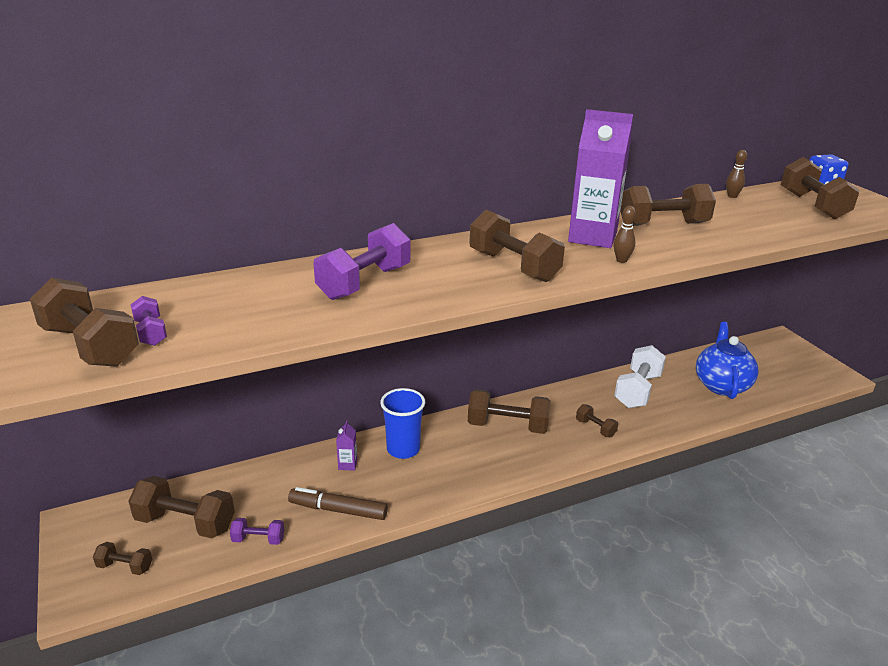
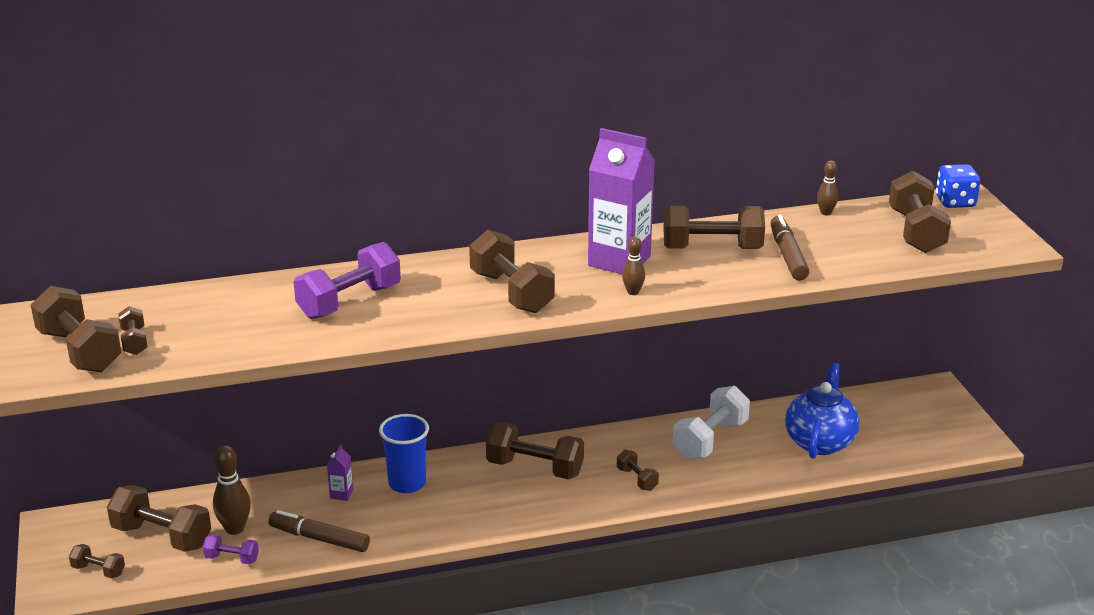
camera: 10 degrees right, 0 degrees up
purple dumbbell [130,296,167,346] -> brown dumbbell [118,306,147,355]
none -> brown bowling pin [213,445,251,535]
none -> brown marker [770,214,809,280]

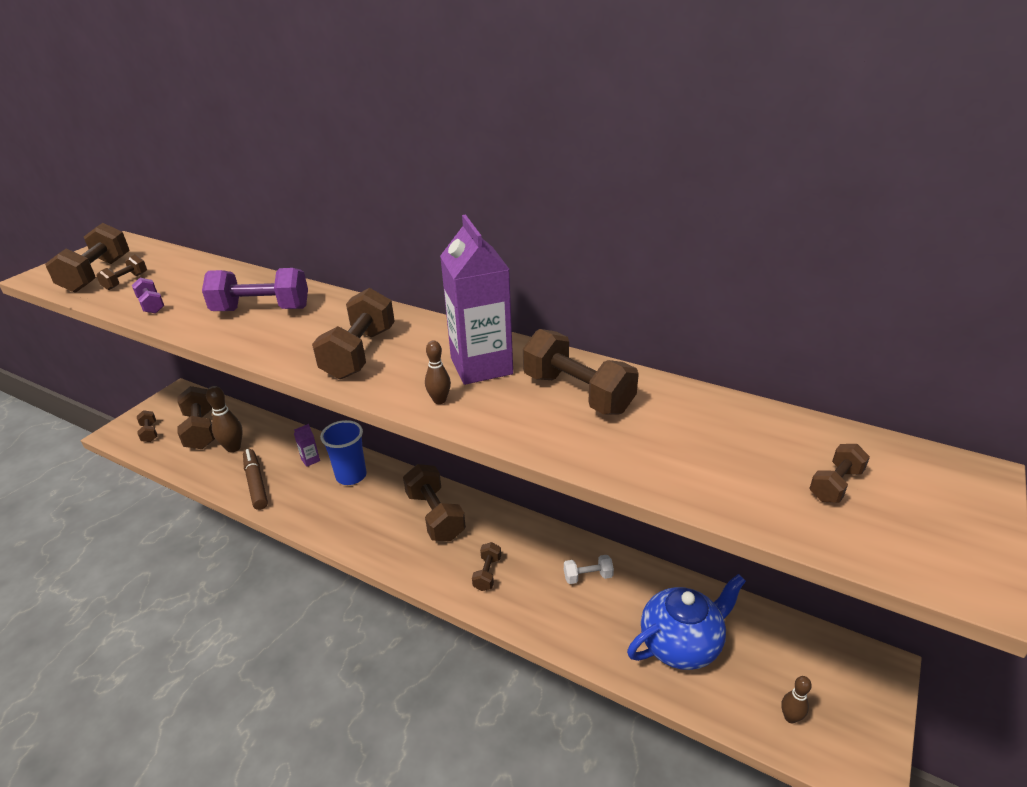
camera: 45 degrees right, 5 degrees up
purple dumbbell [203,534,259,564] -> purple dumbbell moved to [132,278,164,313]
white dumbbell [673,386,750,460] -> white dumbbell [564,555,614,584], size x0.51
brown marker [770,214,809,280] -> none
brown bowling pin [817,160,838,216] -> brown bowling pin moved to [781,676,812,723]
brown dumbbell [889,171,951,253] -> brown dumbbell [809,444,870,503], size x0.51
blue dice [936,164,980,208] -> none

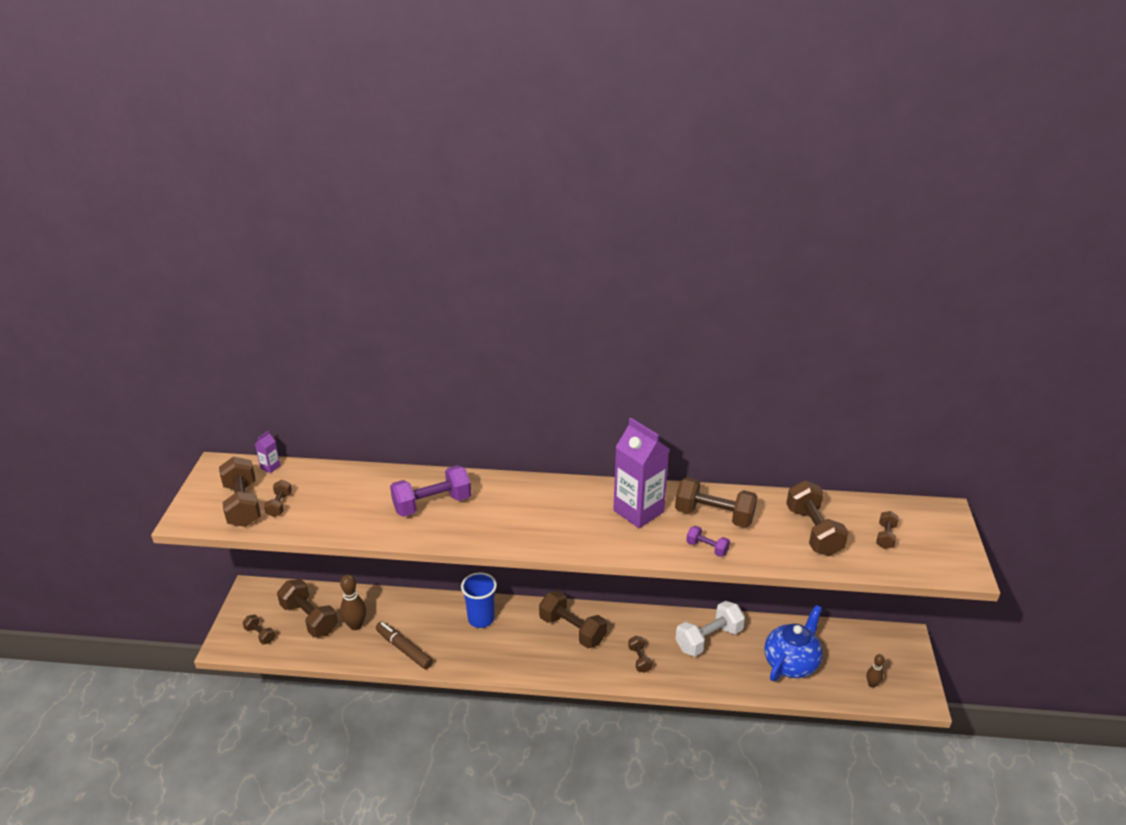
camera: 25 degrees left, 0 degrees up
purple dumbbell [132,278,164,313] -> purple dumbbell moved to [686,526,730,557]
purple carton [294,424,320,467] -> purple carton moved to [255,431,281,473]
brown dumbbell [312,288,395,379] -> brown dumbbell moved to [786,480,849,556]
brown bowling pin [425,340,451,404] -> none
white dumbbell [564,555,614,584] -> white dumbbell [676,601,745,657], size x1.94

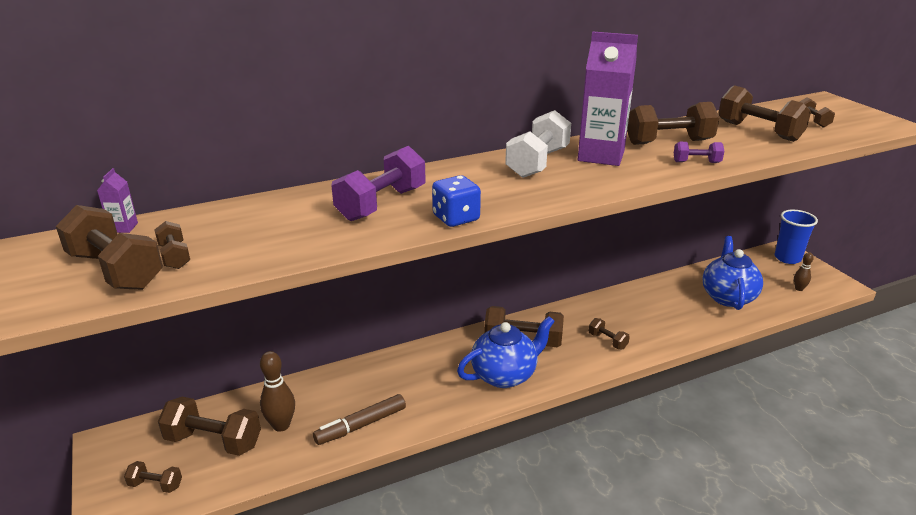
camera: 30 degrees left, 5 degrees down
brown marker [376,621,433,669] -> brown marker turned 45 degrees counterclockwise [313,394,406,445]
blue cup [461,572,497,628] -> blue cup moved to [775,210,818,264]
white dumbbell [676,601,745,657] -> white dumbbell moved to [505,110,571,178]
none -> blue dice [432,175,481,227]
none -> blue teapot [457,316,555,388]

